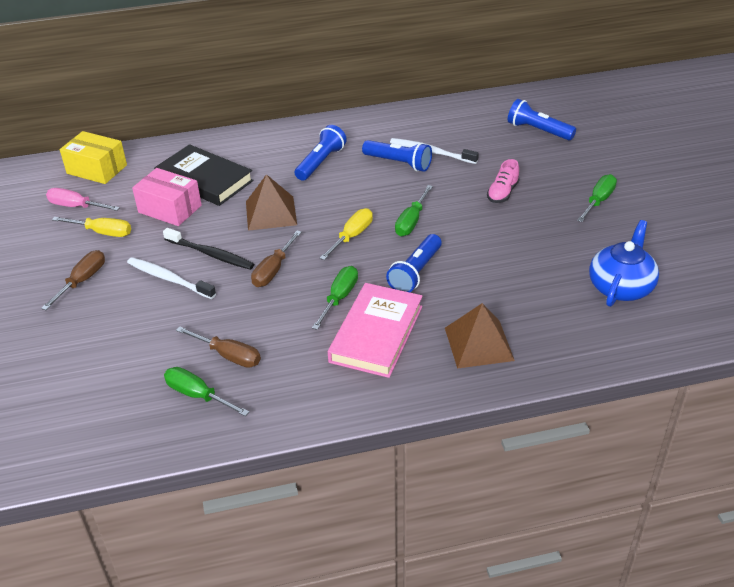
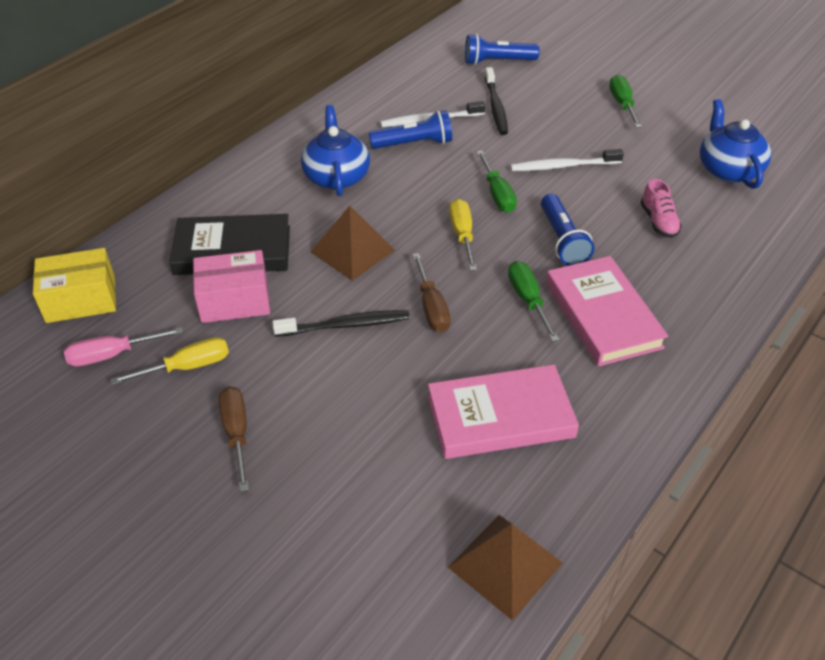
camera: 40 degrees left, 5 degrees up
white toothbrush [127,257,216,299] -> white toothbrush moved to [510,149,624,171]
green screwdriver [164,367,249,416] -> none
brown screwdriver [176,326,261,368] -> pink book [428,364,579,459]
blue flashlight [295,125,347,181] -> blue teapot [301,105,370,196]
brown pyramid [445,303,515,369] -> brown pyramid moved to [448,515,563,620]
pink shoe [487,159,520,203] -> pink shoe moved to [641,179,682,238]
none -> black toothbrush [485,67,508,135]

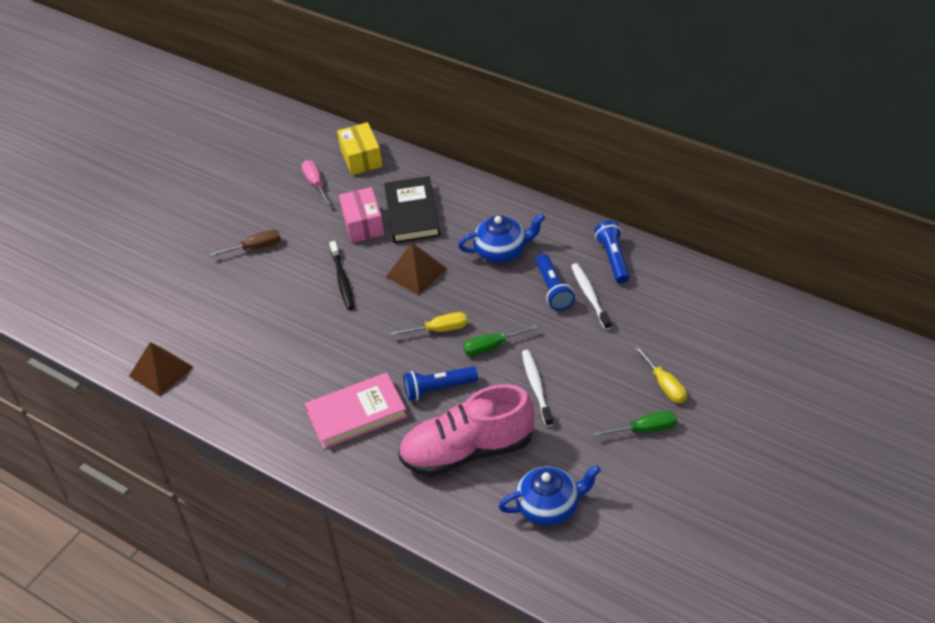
camera: 90 degrees right, 0 degrees up
yellow screwdriver [110,337,229,385] -> yellow screwdriver moved to [634,346,687,403]
brown screwdriver [412,253,451,332] -> none
pink book [428,364,579,459] -> none
blue flashlight [465,34,540,65] -> blue flashlight moved to [594,221,630,283]
black toothbrush [485,67,508,135] -> none
green screwdriver [508,261,559,342] -> none
pink shoe [641,179,682,238] -> pink shoe [398,384,535,476], size x2.49

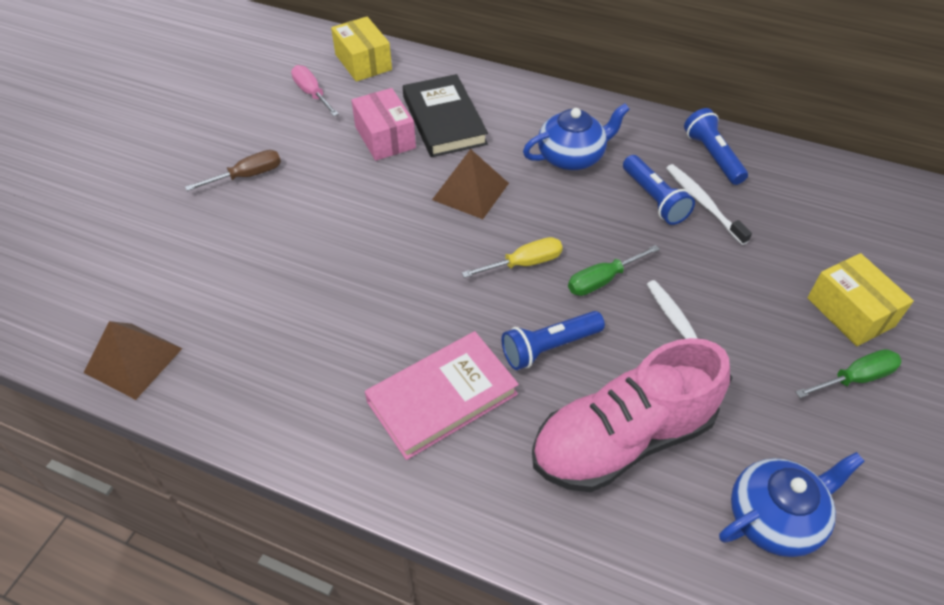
camera: 15 degrees left, 5 degrees up
black toothbrush [329,241,354,310] -> none
yellow screwdriver [634,346,687,403] -> yellow box [807,253,914,346]

